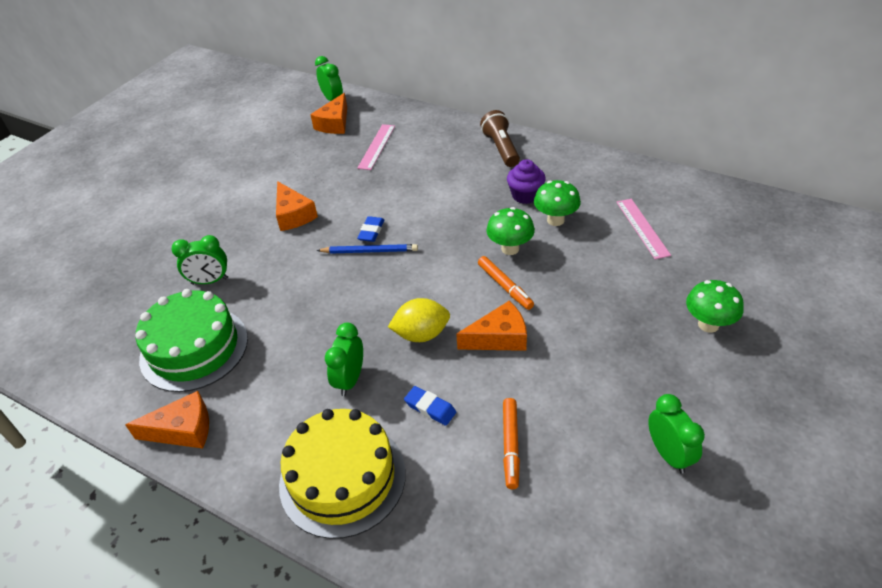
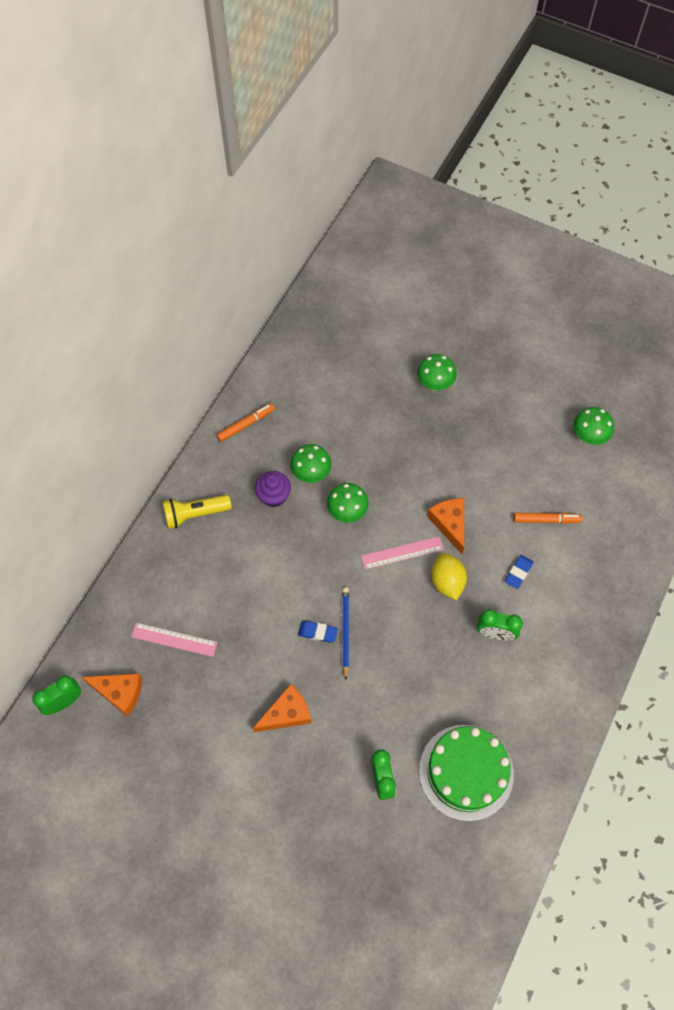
camera: 95 degrees left, 20 degrees up
orange cheese [125,391,209,449] -> none
yellow cake [279,409,406,539] -> none
orange marker [478,256,534,310] -> orange marker moved to [217,403,275,442]
brown flashlight [480,110,520,167] -> yellow flashlight [162,494,232,529]
pink ruler [617,199,671,259] -> pink ruler moved to [361,536,444,570]
green clock [648,394,705,474] -> none
none -> green mushroom [573,407,614,445]

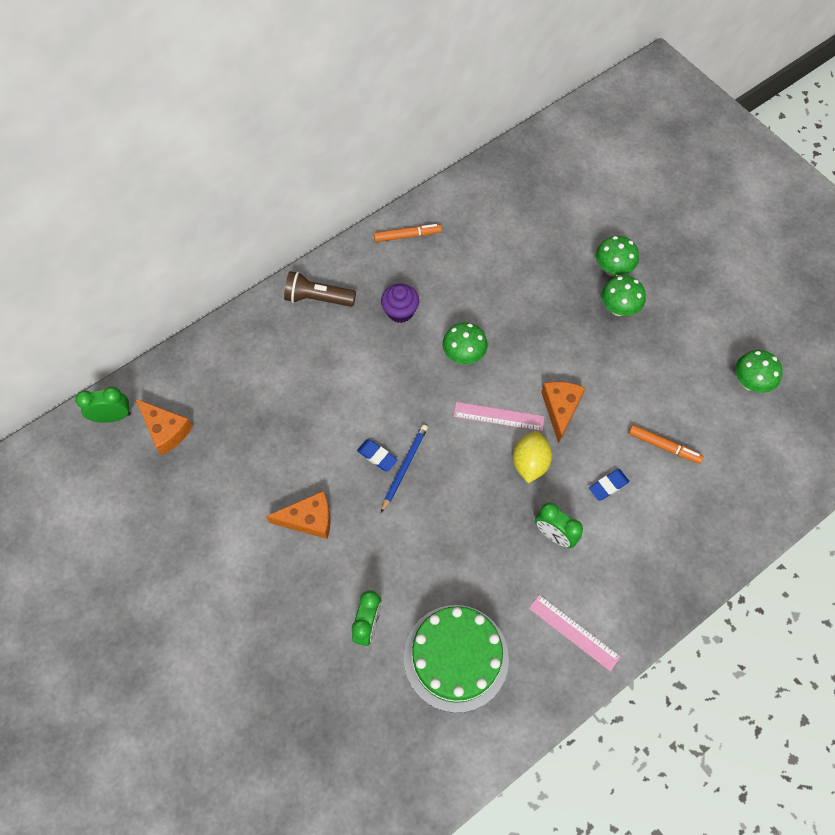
camera: 25 degrees right, 0 degrees up
pink ruler [131,623,218,657] -> pink ruler moved to [529,595,621,671]
yellow flashlight [162,494,232,529] -> brown flashlight [284,271,356,307]
green mushroom [290,444,331,483] -> green mushroom moved to [602,275,646,316]

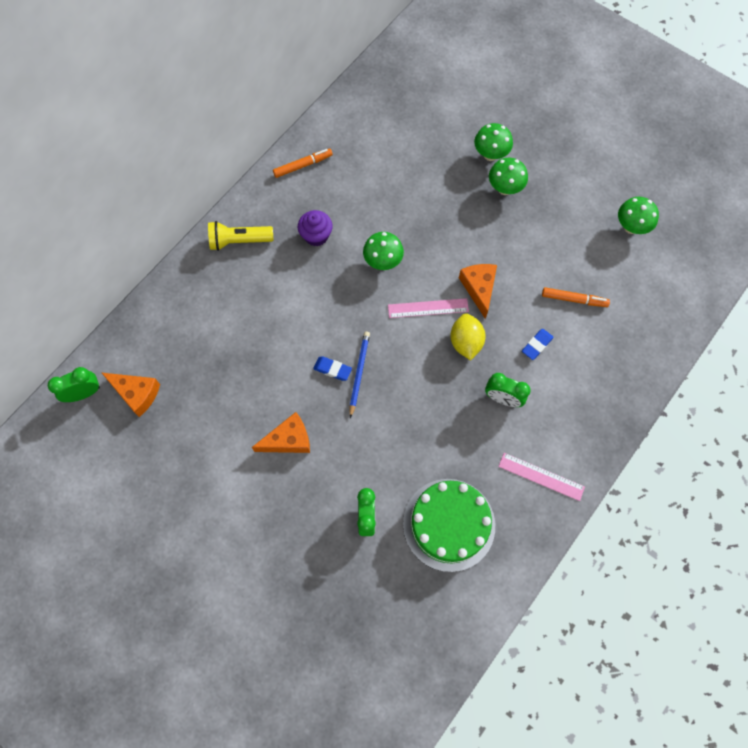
camera: 15 degrees left, 5 degrees up
brown flashlight [284,271,356,307] -> yellow flashlight [208,221,273,251]

